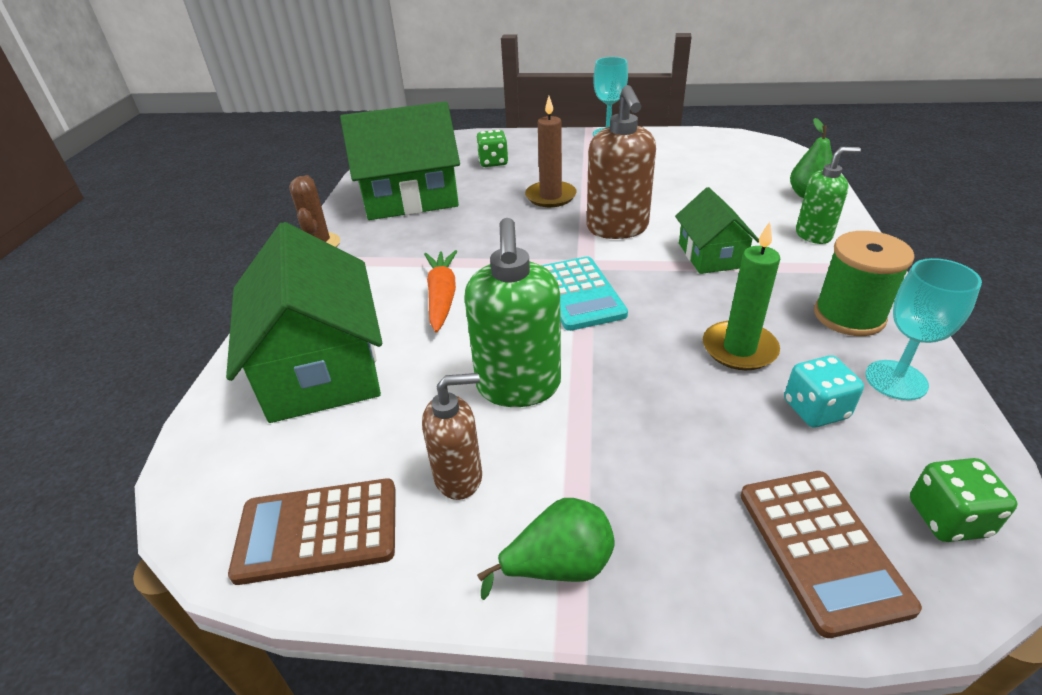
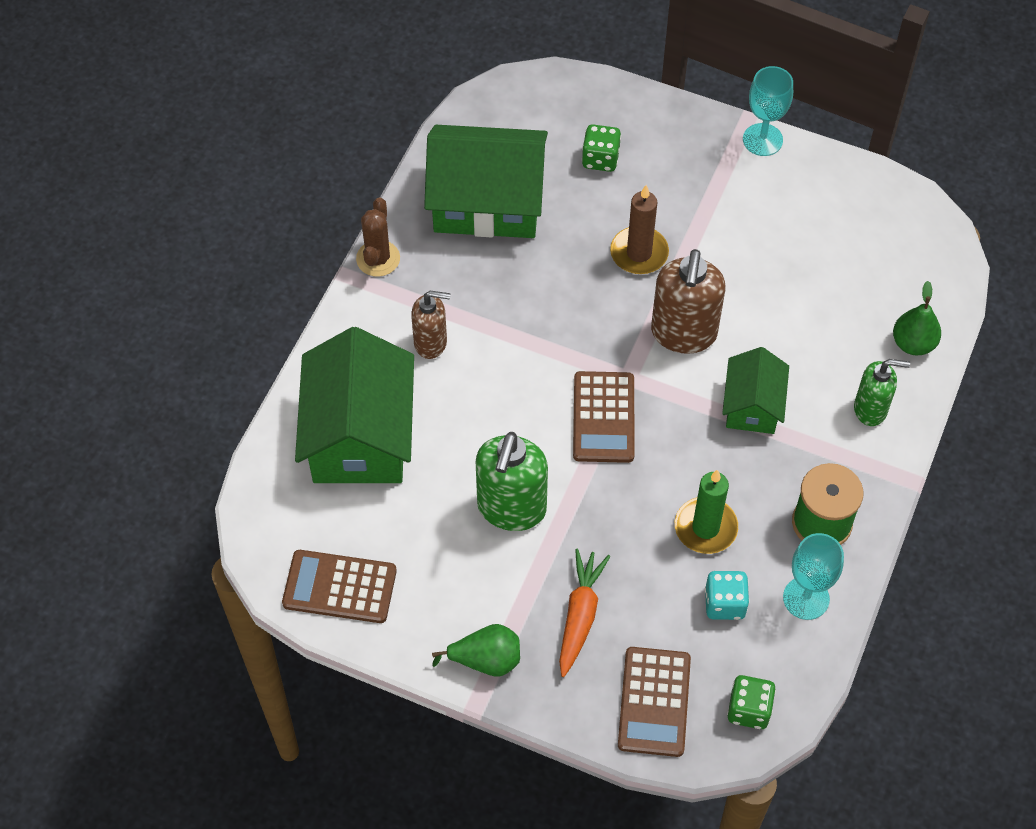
camera: 15 degrees right, 20 degrees up
brown soap dispenser [422,373,482,500] -> brown soap dispenser moved to [411,291,451,359]
orange carrot [424,250,458,332] -> orange carrot moved to [559,548,611,677]
turquoise calculator [541,256,628,331] -> brown calculator [573,371,635,463]

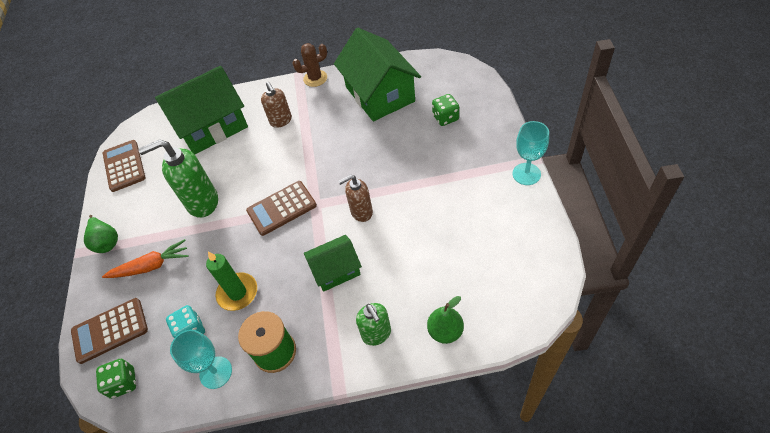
camera: 65 degrees right, 5 degrees down
brown candle [610,185,669,274] -> none
brown soap dispenser [651,249,726,354] -> brown soap dispenser [338,175,373,222], size x0.62

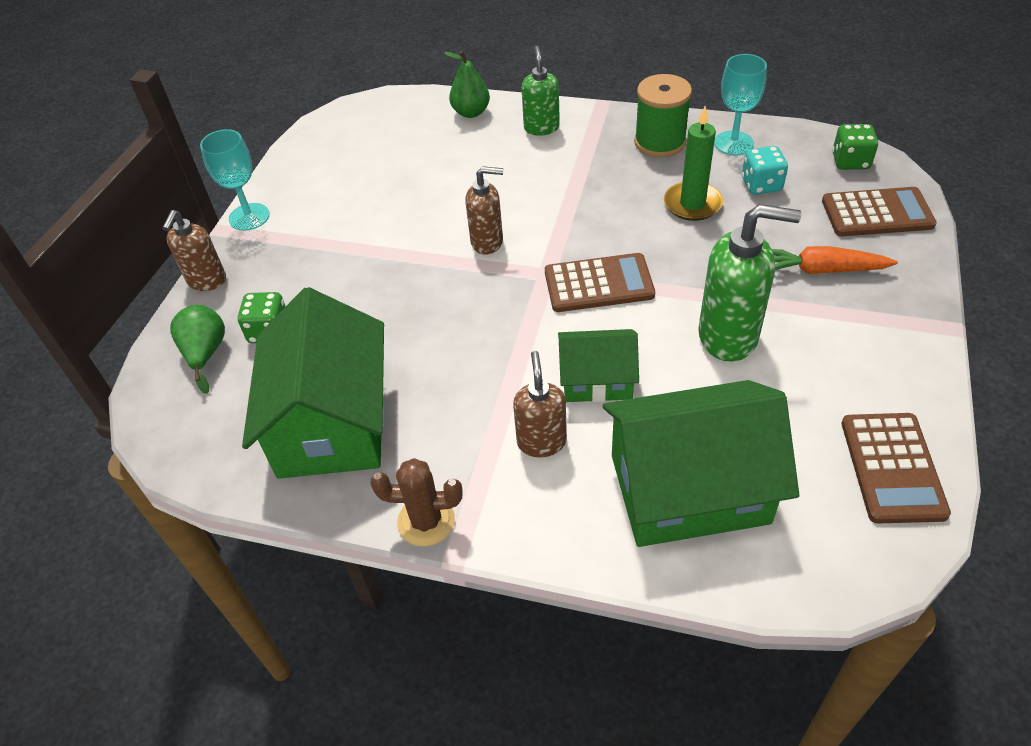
camera: 160 degrees left, 5 degrees down
green pear [84,215,118,253] -> green pear moved to [170,305,225,394]
green house [304,235,362,292] -> green house moved to [558,329,639,402]
none -> brown soap dispenser [163,210,226,291]

